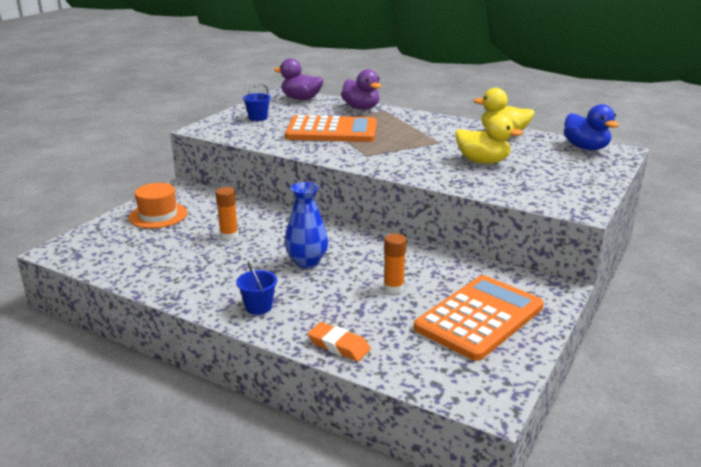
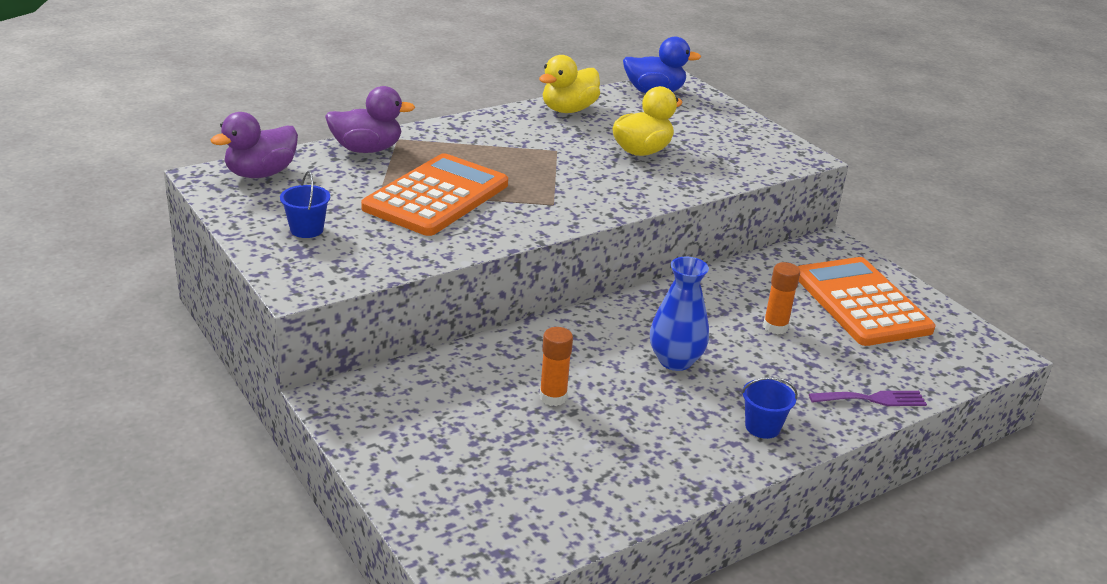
camera: 65 degrees left, 5 degrees up
orange hat [129,183,187,228] -> none
orange eraser [308,322,371,362] -> purple fork [809,391,927,406]

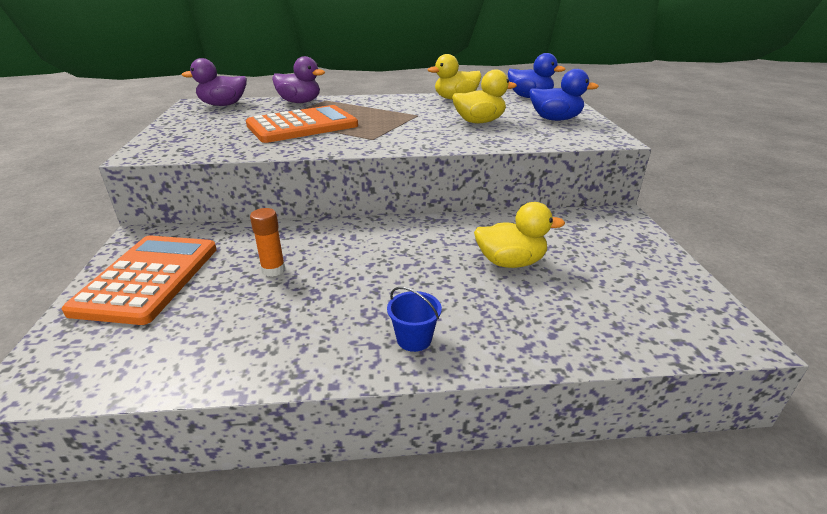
camera: 30 degrees right, 0 degrees up
blue bucket [280,171,330,238] -> none
blue vase [650,257,709,371] -> none
orange glue stick [763,262,800,334] -> yellow duck [474,202,565,268]
orange calculator [798,257,935,346] -> orange calculator moved to [62,236,217,325]
purple fork [809,391,927,406] -> none
none -> blue duck [529,69,599,121]

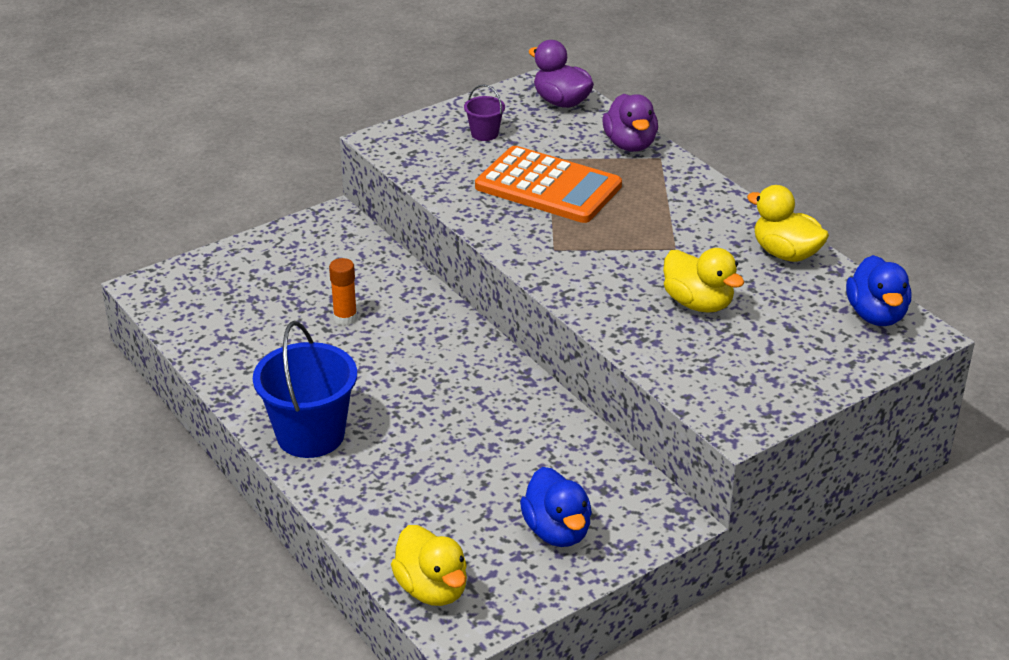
camera: 60 degrees right, 5 degrees up
orange calculator [62,236,217,325] -> none
blue bucket [387,287,442,352] -> blue bucket [253,321,357,458], size x2.10
yellow duck [474,202,565,268] -> yellow duck moved to [391,525,467,606]
blue duck [529,69,599,121] -> blue duck moved to [520,467,592,547]
none -> purple bucket [464,85,505,141]

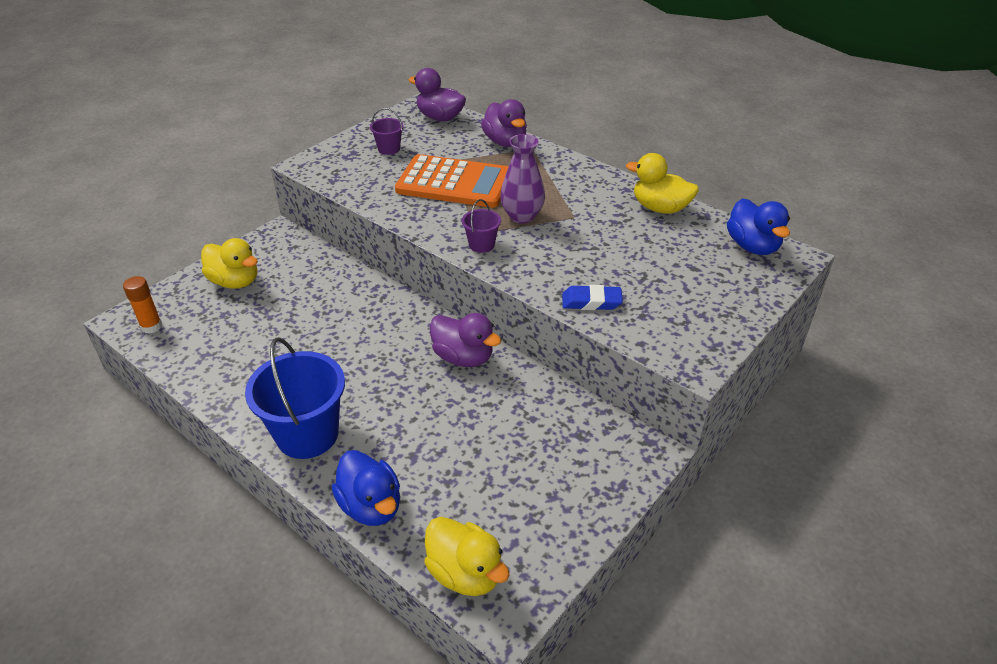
camera: 15 degrees left, 5 degrees up
orange glue stick [329,258,357,325] -> orange glue stick moved to [123,276,162,334]
blue duck [520,467,592,547] -> blue duck moved to [332,450,400,526]
yellow duck [663,248,744,313] -> yellow duck moved to [201,238,258,289]
none -> purple duck [430,313,501,367]
none -> purple bucket [462,199,501,253]
none -> purple vase [500,134,545,224]
none -> blue eraser [562,285,623,310]

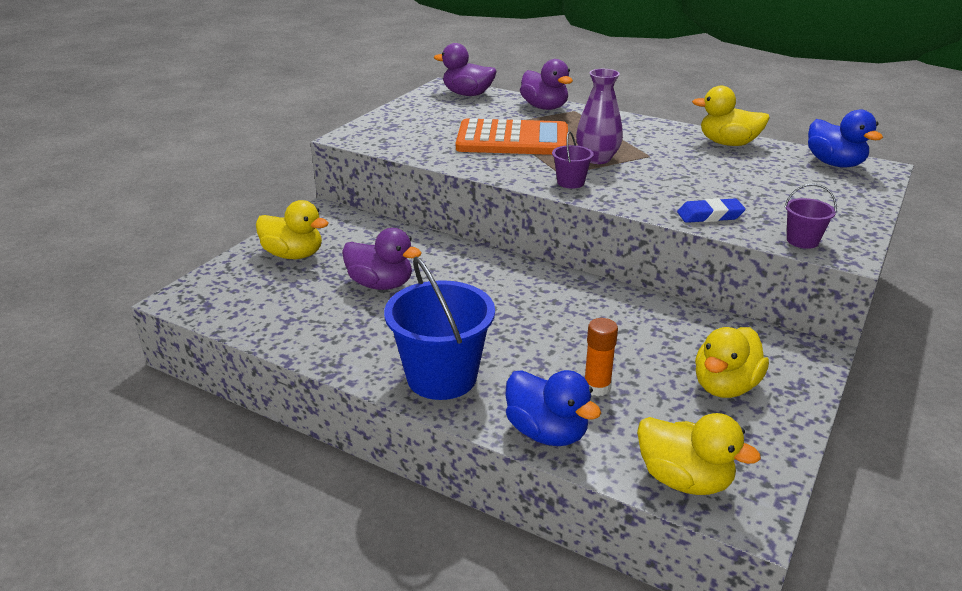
camera: 10 degrees left, 10 degrees down
orange glue stick [123,276,162,334] -> orange glue stick moved to [585,318,618,396]
purple bucket [370,108,404,155] -> purple bucket moved to [785,184,837,249]
purple duck [430,313,501,367] -> purple duck moved to [342,228,422,290]
none -> yellow duck [695,327,769,398]

